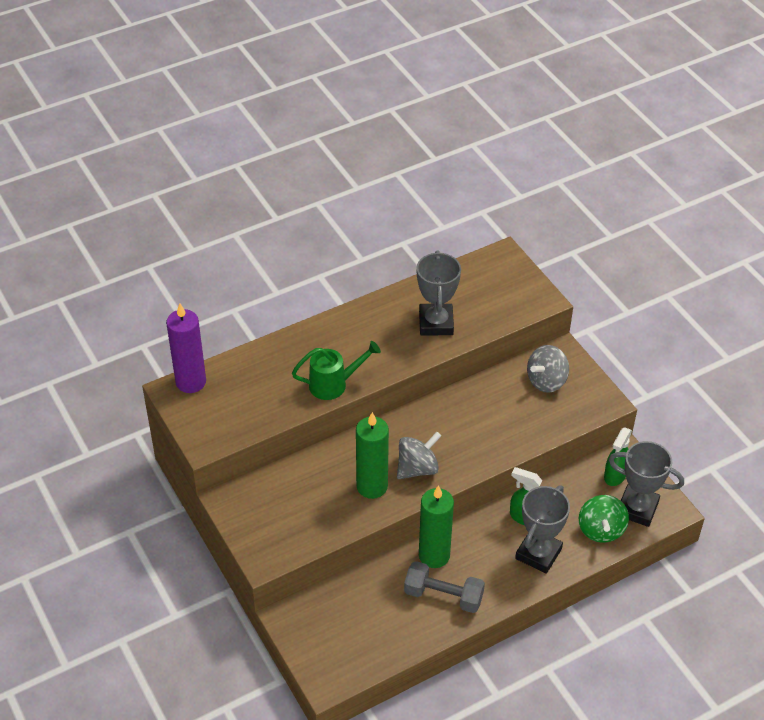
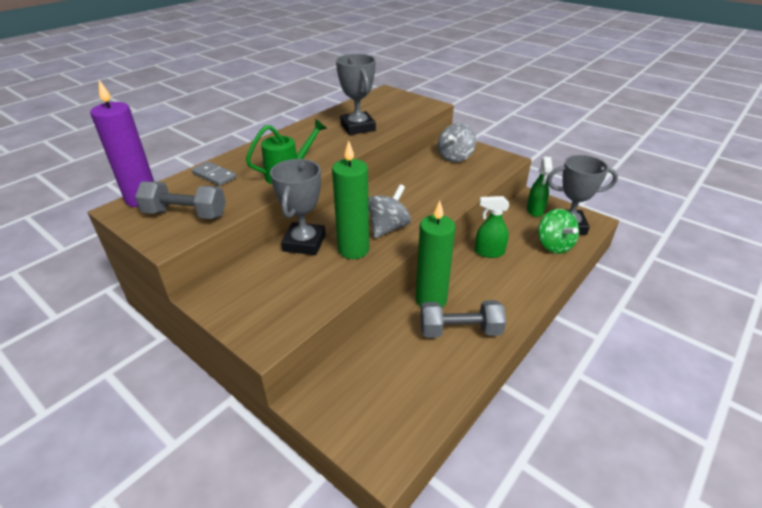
camera: 20 degrees left, 10 degrees down
grey trophy [515,485,570,574] -> grey trophy moved to [270,159,326,255]
none -> grey dumbbell [135,181,226,219]
none -> grey domino [192,161,236,186]

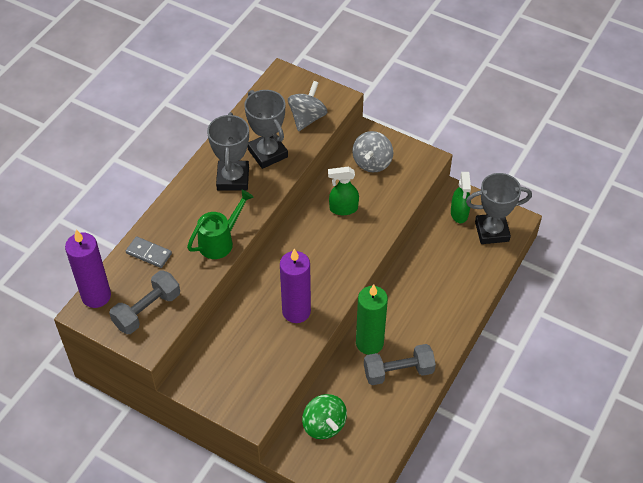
camera: 10 degrees left, 15 degrees up
grey dumbbell [135,181,226,219] -> grey dumbbell turned 45 degrees counterclockwise [109,271,180,334]
grey trophy [270,159,326,255] -> grey trophy moved to [207,112,249,191]
green candle [332,140,369,259] -> purple candle [280,249,311,323]
grey spinning top [368,184,411,238] -> grey spinning top moved to [288,81,328,131]
green spray bottle [475,196,509,258] -> green spray bottle moved to [328,167,359,215]
green spinning top [538,209,579,254] -> green spinning top moved to [302,394,347,439]

